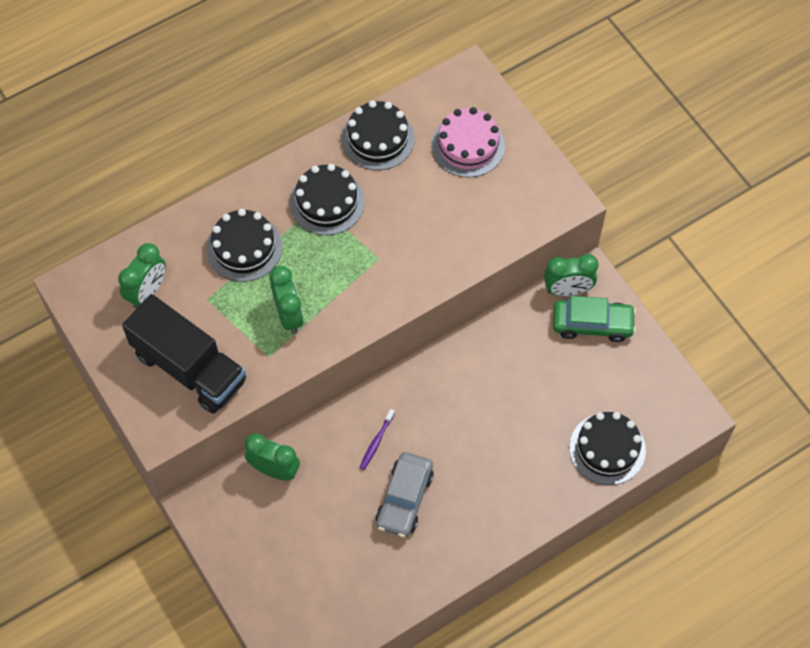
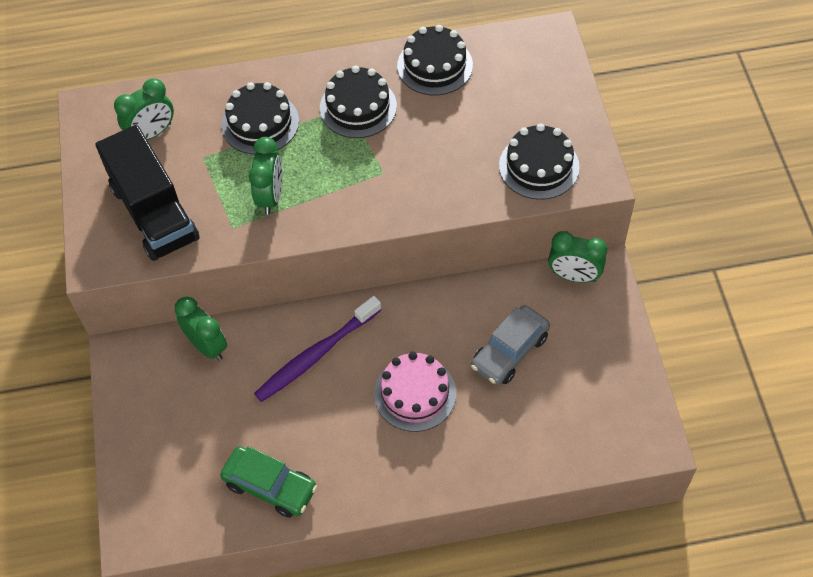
camera: 25 degrees right, 5 degrees down
purple toothbrush [359,409,395,470] -> purple toothbrush [254,296,381,402], size x2.15
grey car [376,452,434,537] -> grey car moved to [471,305,550,385]
pink cake [432,107,505,177] -> pink cake moved to [374,352,456,432]
green car [553,296,636,342] -> green car moved to [220,446,317,518]
black cake [569,412,646,485] -> black cake moved to [499,124,580,200]

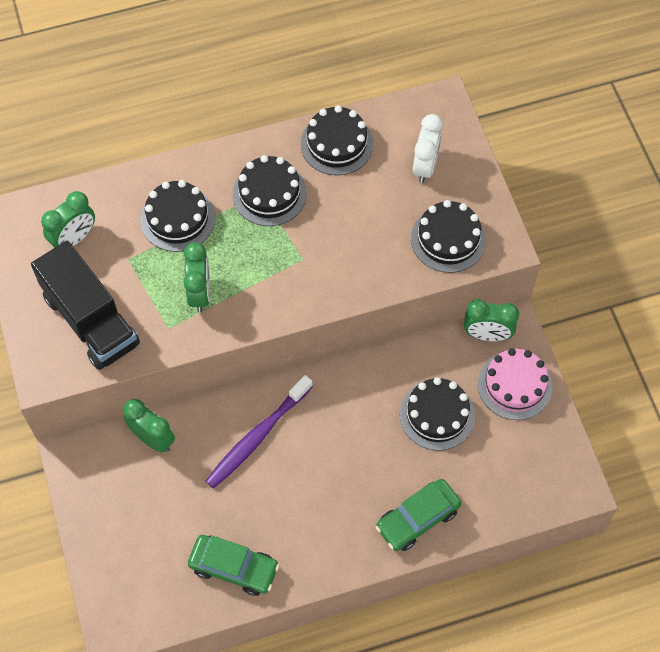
camera: 10 degrees left, 5 degrees up
pink cake [374,352,456,432] -> pink cake moved to [478,348,553,420]
grey car [471,305,550,385] -> black cake [400,377,475,450]
none -> green car [375,479,461,551]
none -> white clock [413,114,443,183]

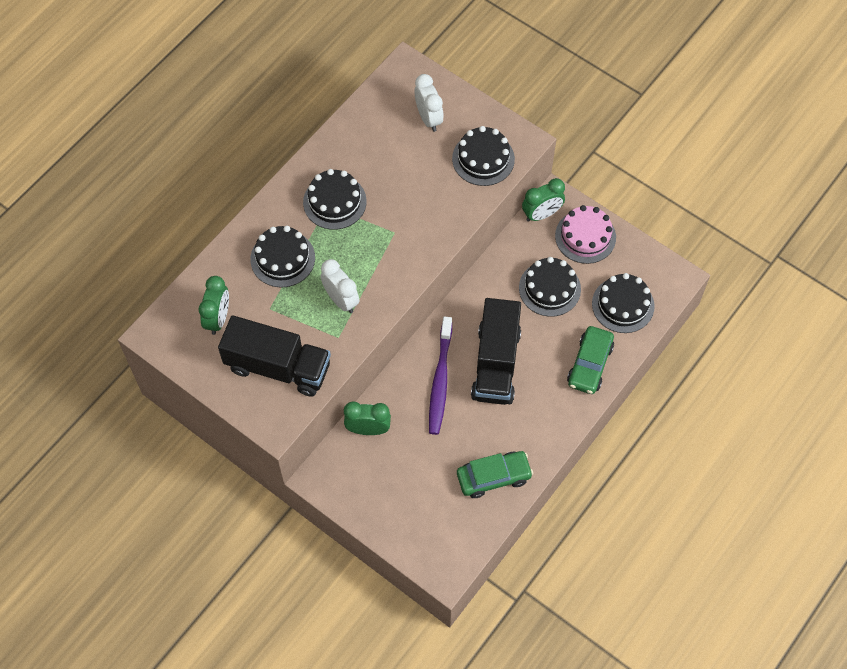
camera: 35 degrees left, 0 degrees up
green clock [183,242,210,312] -> white clock [321,259,359,313]
black cake [300,105,373,176] -> black cake moved to [592,273,654,333]
none -> black truck [471,298,521,405]

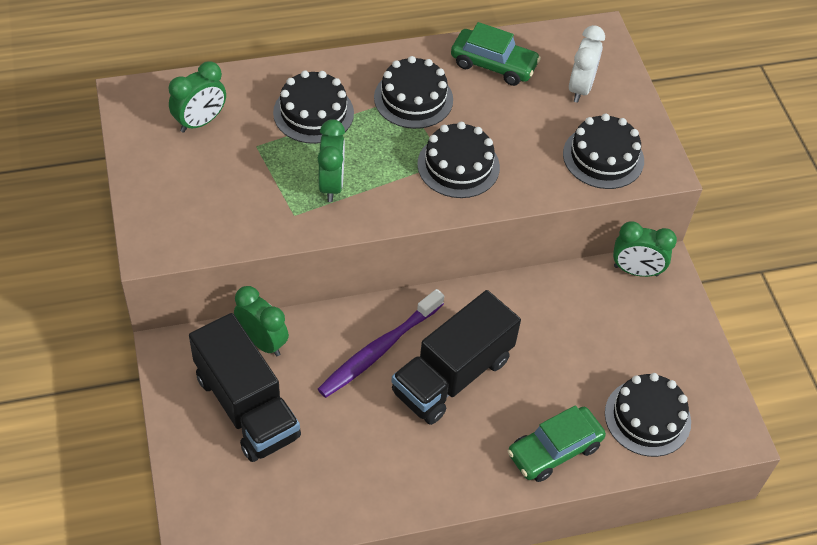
camera: 35 degrees right, 10 degrees down
black truck [218,315,331,397] -> black truck moved to [189,313,301,462]
white clock [321,259,359,313] -> green clock [318,119,345,202]
green car [457,451,533,498] -> green car moved to [451,22,541,86]
black cake [519,257,581,317] -> black cake moved to [417,122,500,198]
pink cake [555,205,616,264] -> none

